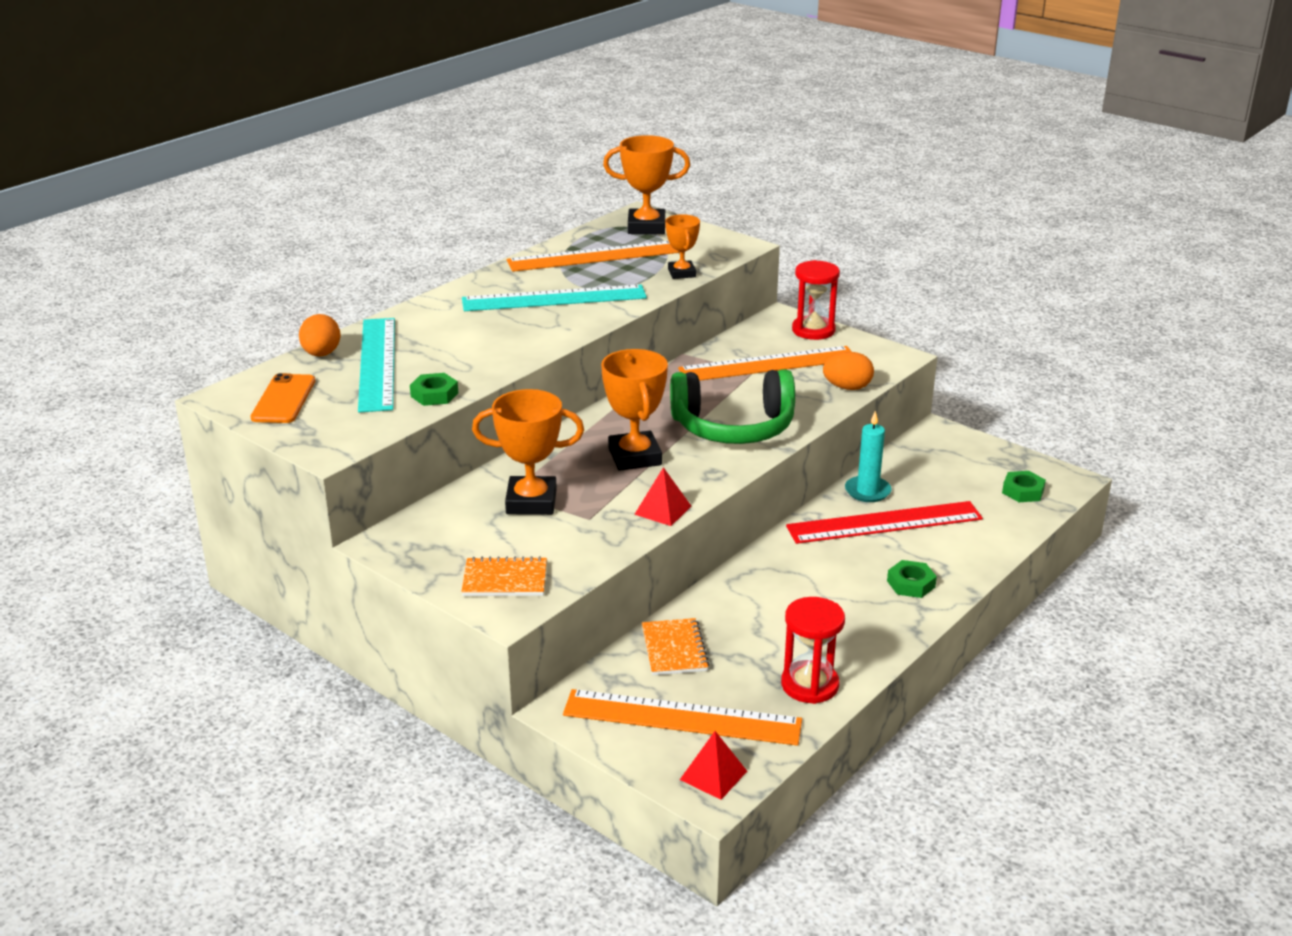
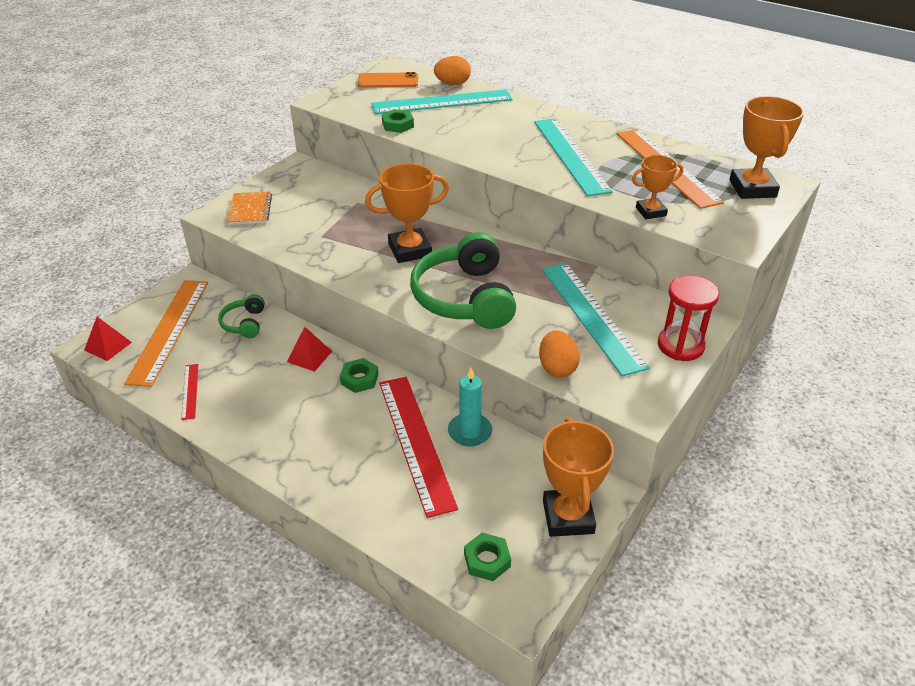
camera: 85 degrees right, 10 degrees up
orange trophy [472,389,584,515] -> orange trophy moved to [543,418,614,537]
red pyramid [634,467,691,526] -> red pyramid moved to [287,327,332,372]
orange notebook [642,618,709,675] -> green headphones [218,294,265,338]
orange ruler [678,346,852,381] -> turquoise ruler [542,263,650,377]
red hourglass [781,597,845,704] -> red ruler [181,364,198,420]
green nut [887,560,937,598] -> green nut moved to [340,358,378,393]

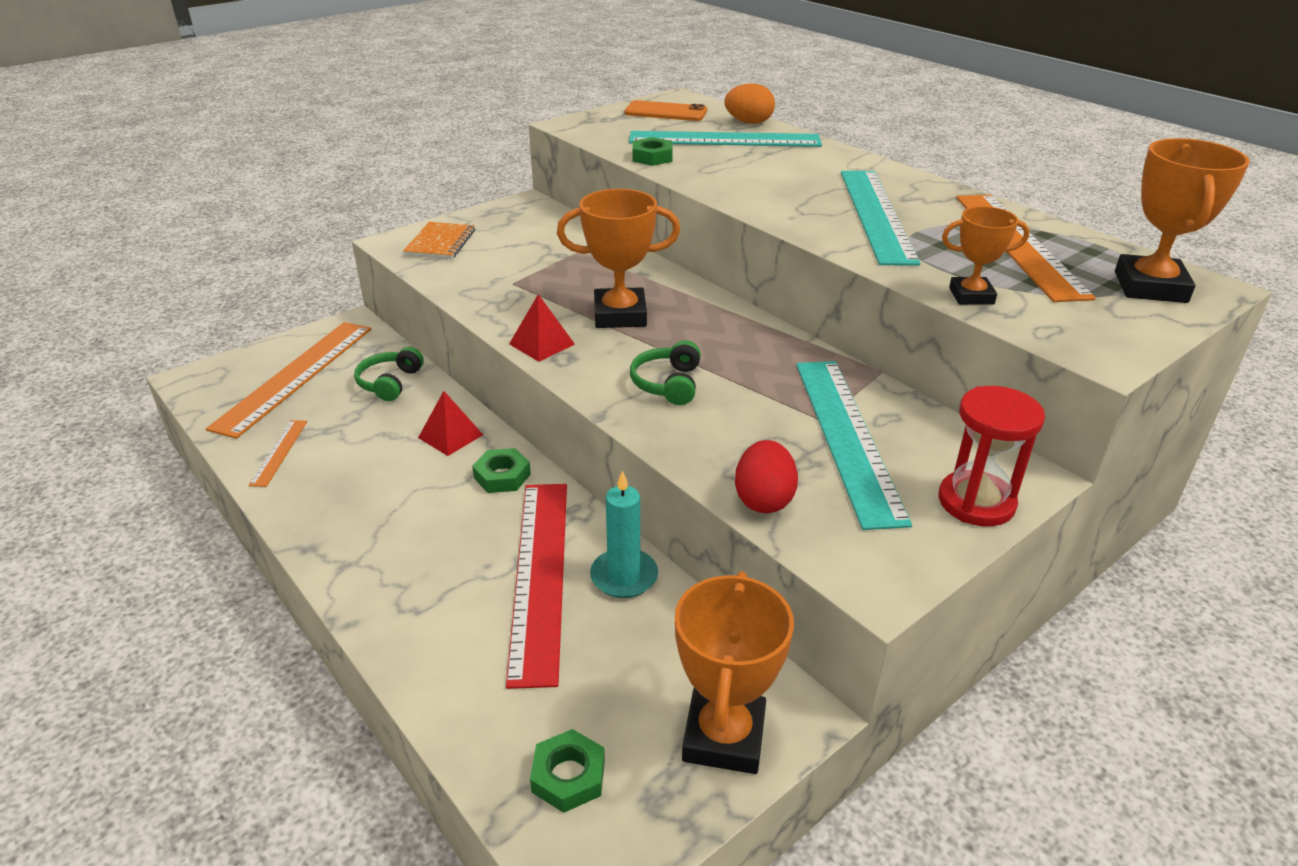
camera: 15 degrees right, 5 degrees down
red pyramid [84,317,132,361] -> red pyramid moved to [509,294,575,362]
red ruler [181,364,198,420] -> orange ruler [249,420,307,487]
green headphones [410,232,516,329] -> green headphones [630,340,701,405], size x0.48
orange egg [539,330,580,378] -> red egg [735,440,798,513]

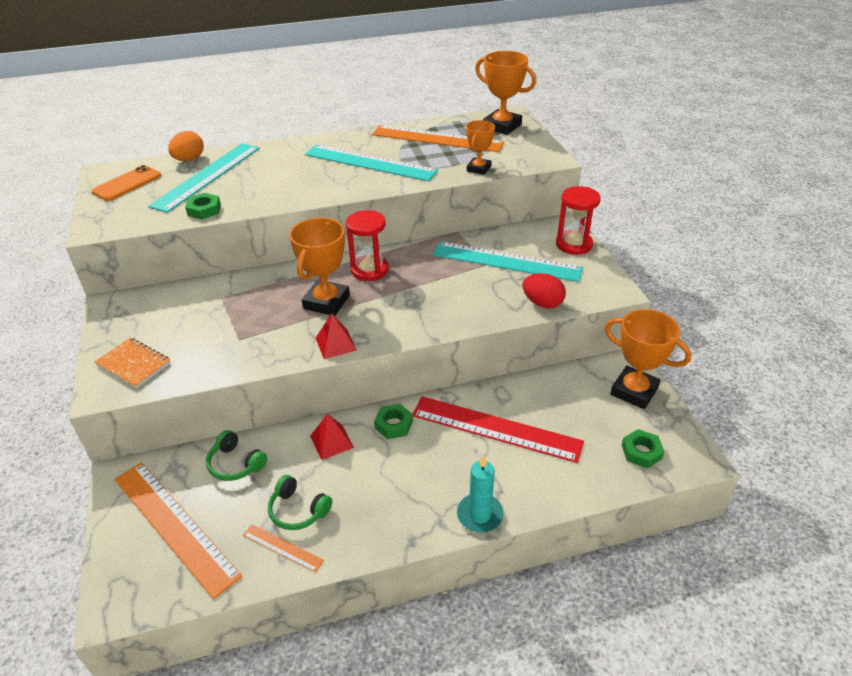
camera: 65 degrees left, 5 degrees up
turquoise candle [590,470,658,598] -> turquoise candle moved to [457,455,504,533]
green headphones [630,340,701,405] -> green headphones moved to [268,475,332,530]
none -> red hourglass [346,210,389,281]

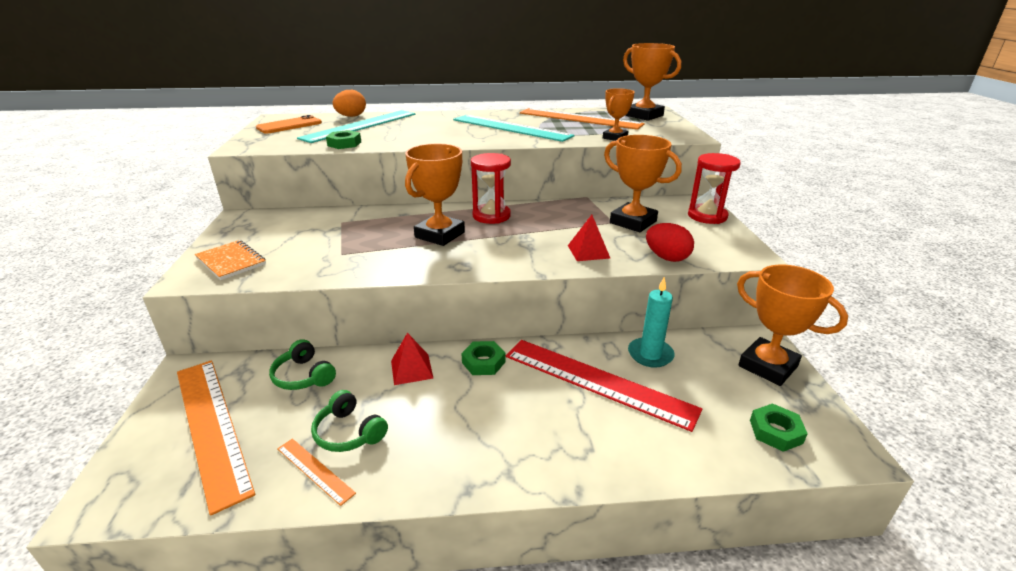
camera: 10 degrees right, 10 degrees down
red pyramid [316,313,357,359] -> red pyramid moved to [568,215,610,261]
turquoise ruler [433,241,583,282] -> orange trophy [604,135,682,232]
turquoise candle [457,455,504,533] -> turquoise candle moved to [628,277,675,368]

